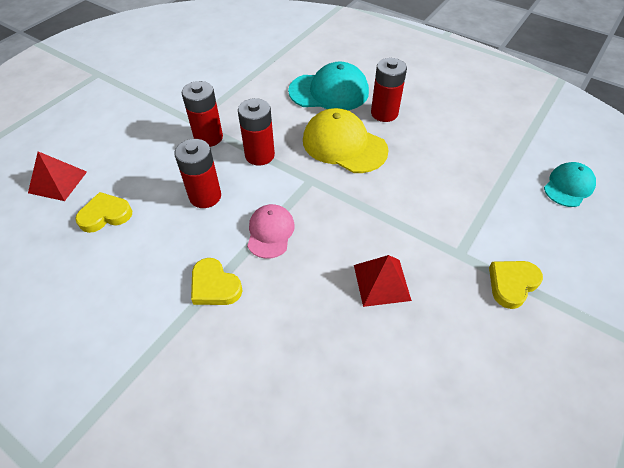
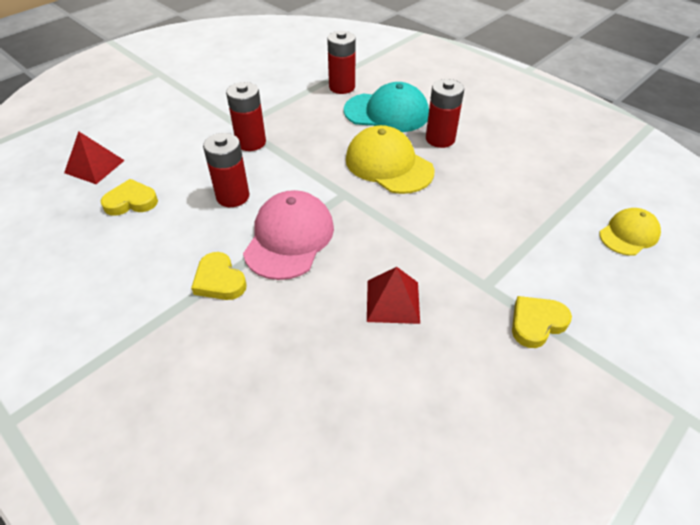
camera: 10 degrees right, 5 degrees down
red battery [238,98,275,166] -> red battery moved to [327,31,356,94]
pink cap [247,204,295,259] -> pink cap [243,190,334,280], size x1.67
turquoise cap [544,162,596,207] -> yellow cap [599,208,661,256]

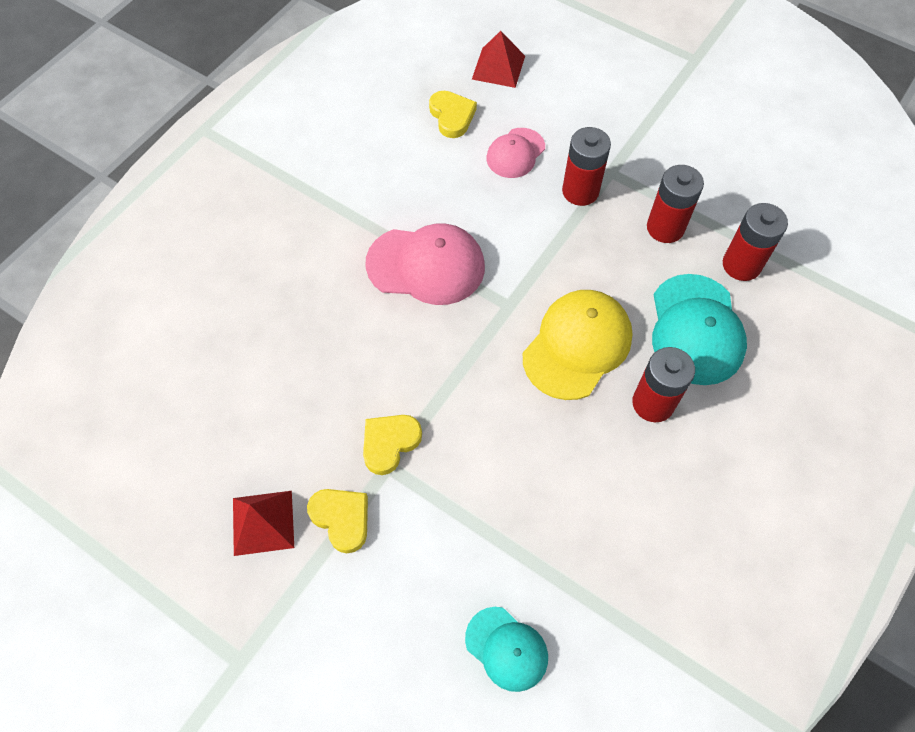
camera: 80 degrees right, 15 degrees up
yellow heart [191,252,247,300] -> yellow heart moved to [363,415,422,475]
red battery [203,133,249,207] -> red battery moved to [647,165,704,243]
red pyramid [367,267,420,324] -> red pyramid moved to [233,491,294,556]
yellow cap [599,208,661,256] -> turquoise cap [465,607,548,692]
none -> pink cap [487,128,545,178]

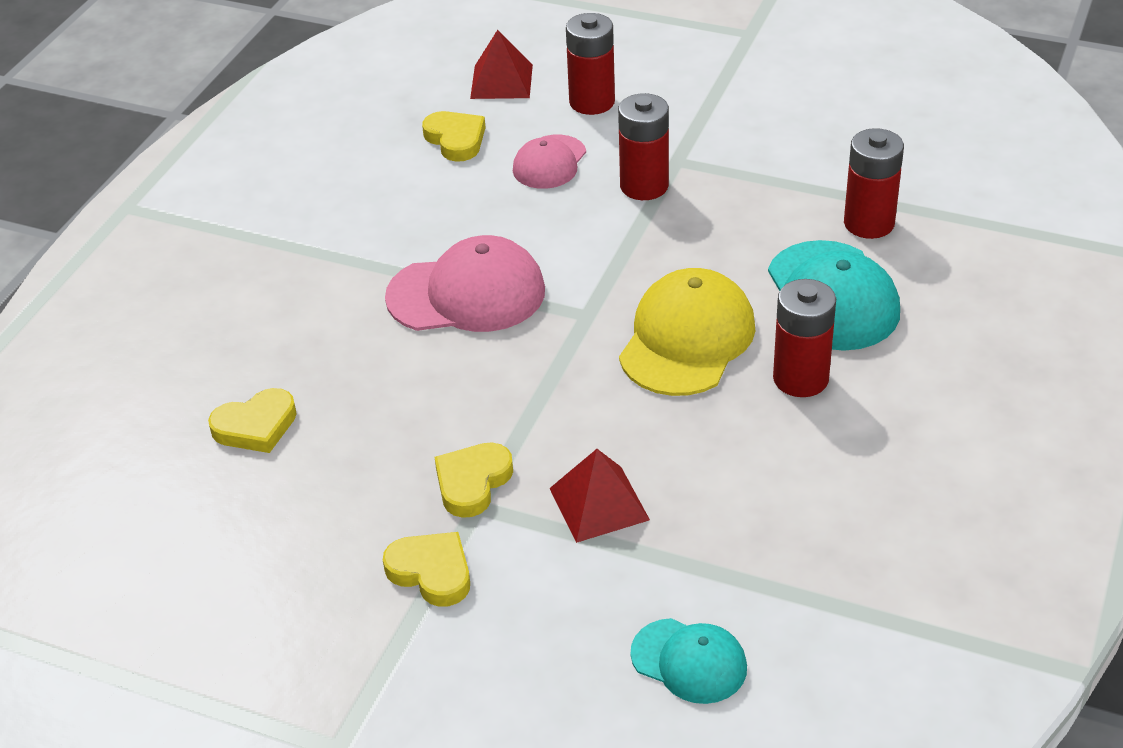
camera: 10 degrees left, 20 degrees down
red pyramid [233,491,294,556] -> red pyramid moved to [549,449,650,543]
red battery [647,165,704,243] -> red battery moved to [566,13,615,115]
none -> yellow heart [208,388,297,453]

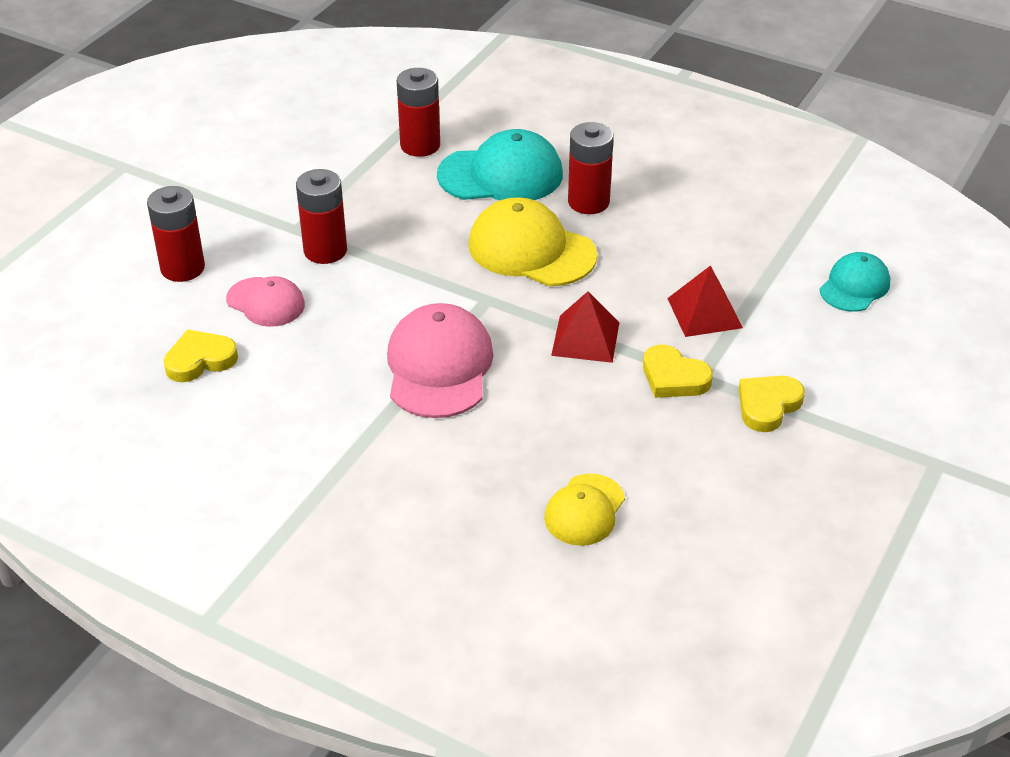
camera: 85 degrees left, 0 degrees up
yellow heart [208,388,297,453] -> yellow cap [544,473,625,546]
red pyramid [470,30,533,99] -> red pyramid moved to [551,291,620,363]

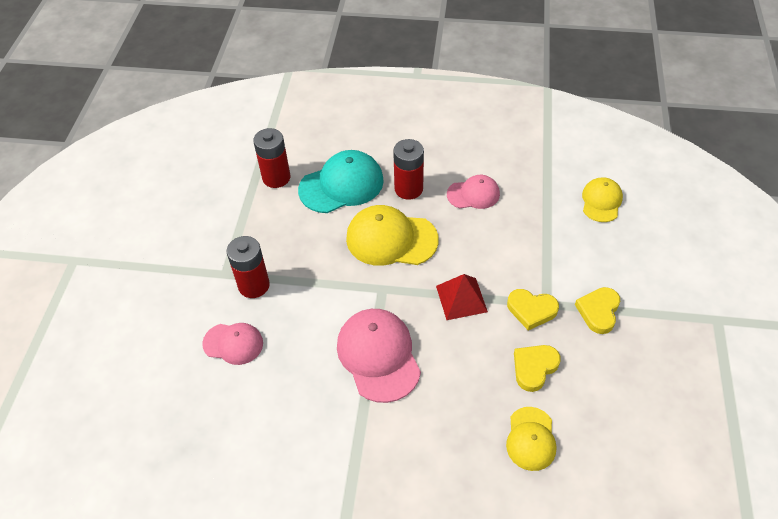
camera: 20 degrees left, 10 degrees up
red battery [147,186,205,282] -> none
yellow heart [164,329,238,382] -> yellow heart moved to [514,345,561,392]
red pyramid [667,265,743,337] -> none
turquoise cap [820,252,890,312] -> yellow cap [582,177,623,222]
none -> pink cap [447,175,500,209]

